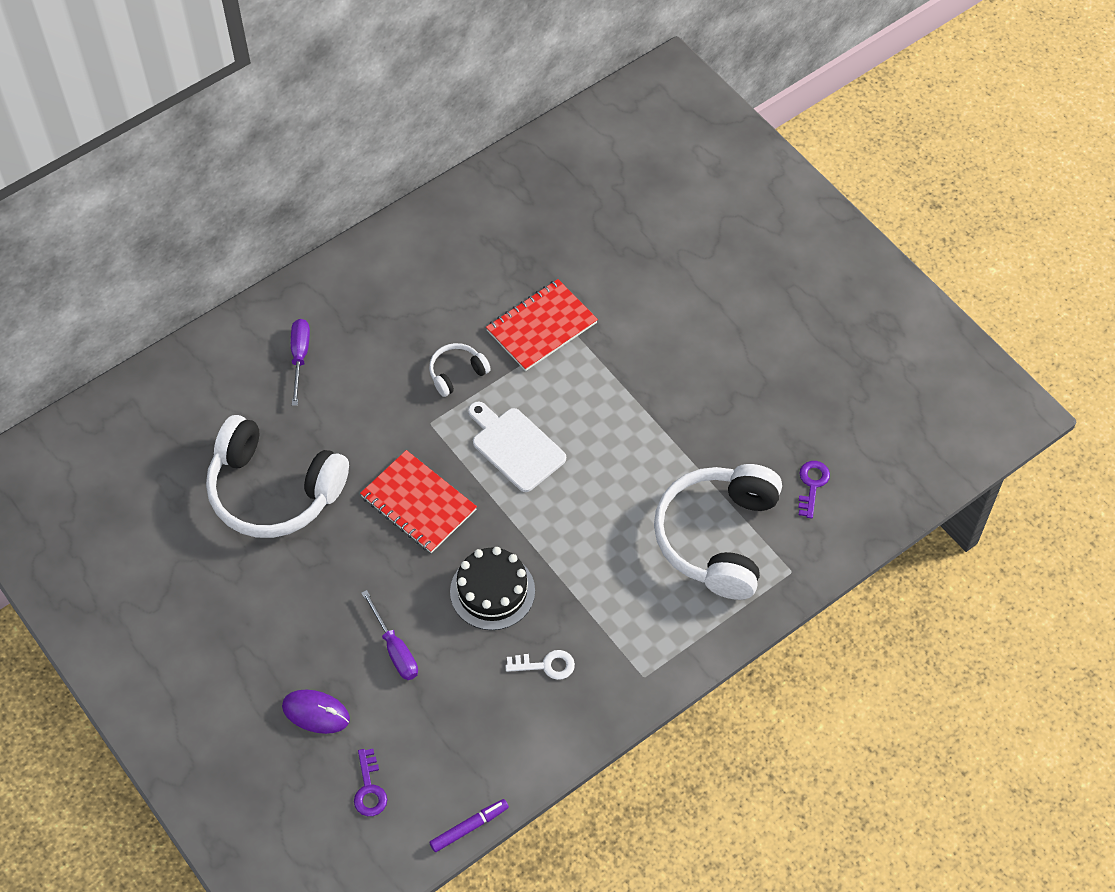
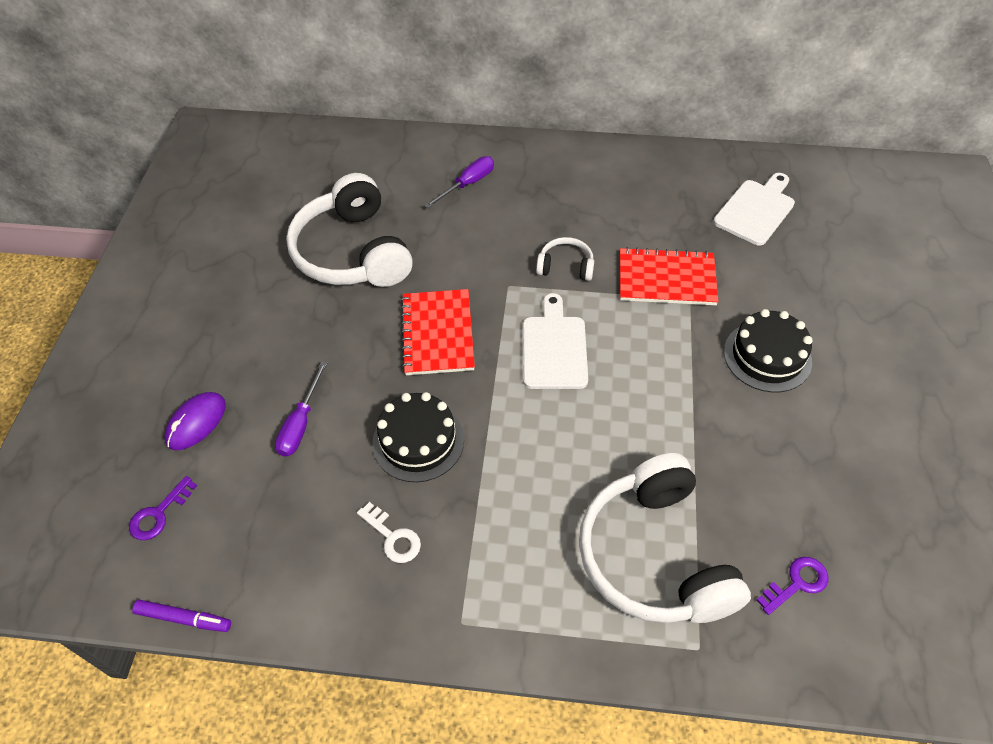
camera: 45 degrees right, 5 degrees down
purple mouse [282,690,350,734] -> purple mouse turned 60 degrees clockwise [164,392,226,450]
white headphones [654,464,782,600] -> white headphones turned 75 degrees counterclockwise [579,453,751,623]
none -> white cutting board [713,173,795,246]
none -> black cake [724,309,813,392]

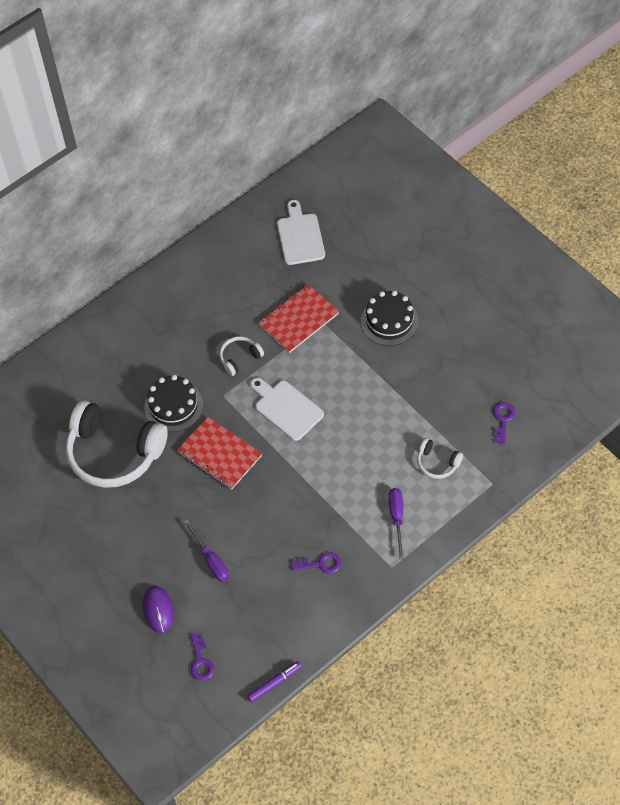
camera: 45 degrees left, 5 degrees up
white key [357,502,421,563] -> purple key [292,552,341,574]
black cake [372,392,464,482] -> black cake moved to [144,375,203,432]
purple screwdriver [424,156,494,208] -> purple screwdriver moved to [388,488,404,560]
white headphones [579,453,751,623] -> white headphones [417,438,463,479], size x0.45

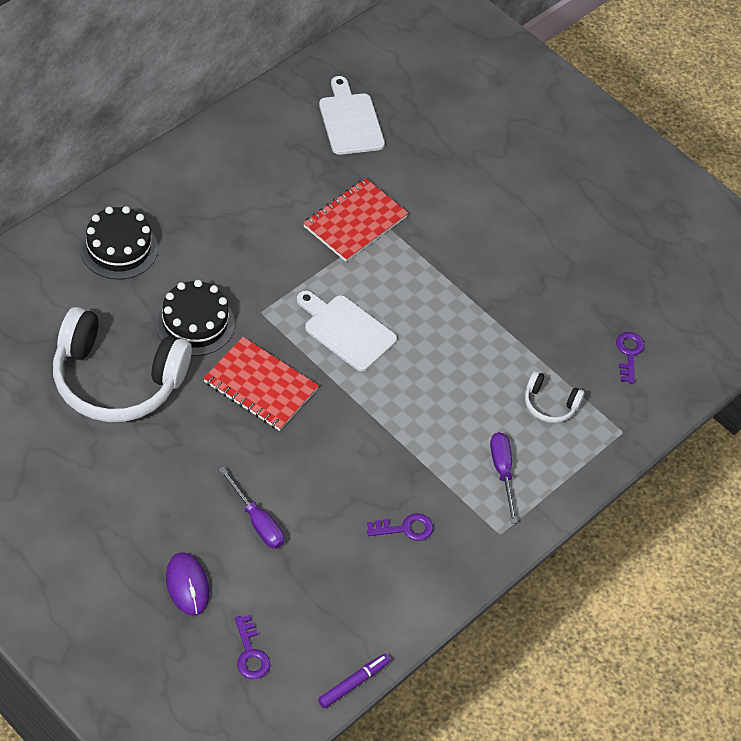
camera: 15 degrees left, 5 degrees down
white headphones [220,336,264,376] -> none
black cake [361,290,418,346] -> black cake moved to [80,206,158,279]

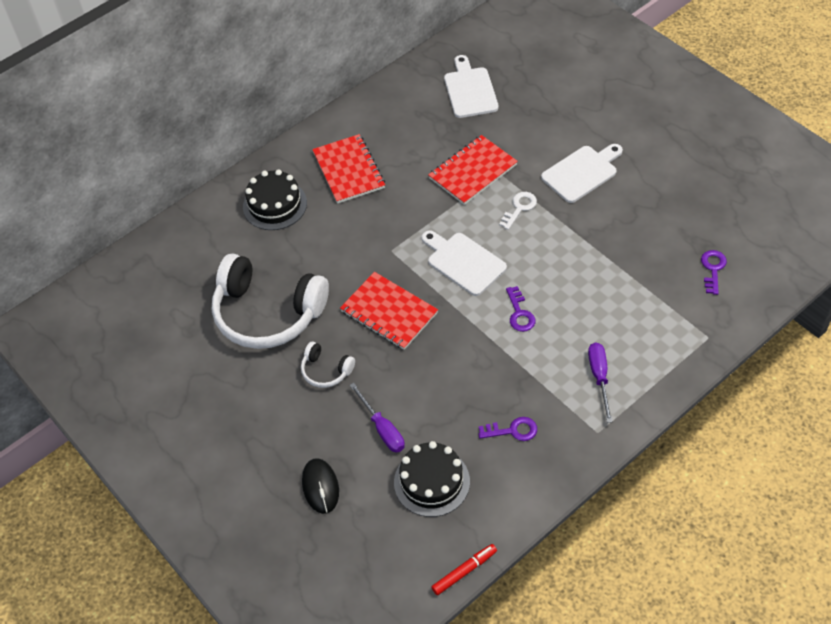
camera: 15 degrees right, 0 degrees up
black cake [155,280,235,356] -> black cake moved to [394,441,470,517]
purple mouse [166,552,210,615] -> black mouse [302,458,339,514]
purple key [235,615,270,679] -> purple key moved to [506,286,536,332]
purple marker [318,654,390,708] -> red marker [432,544,497,595]
white headphones [525,371,585,423] -> white headphones moved to [301,342,355,388]
none -> red notebook [312,134,385,204]
none -> white key [499,192,537,230]
none -> white cutting board [541,144,623,203]

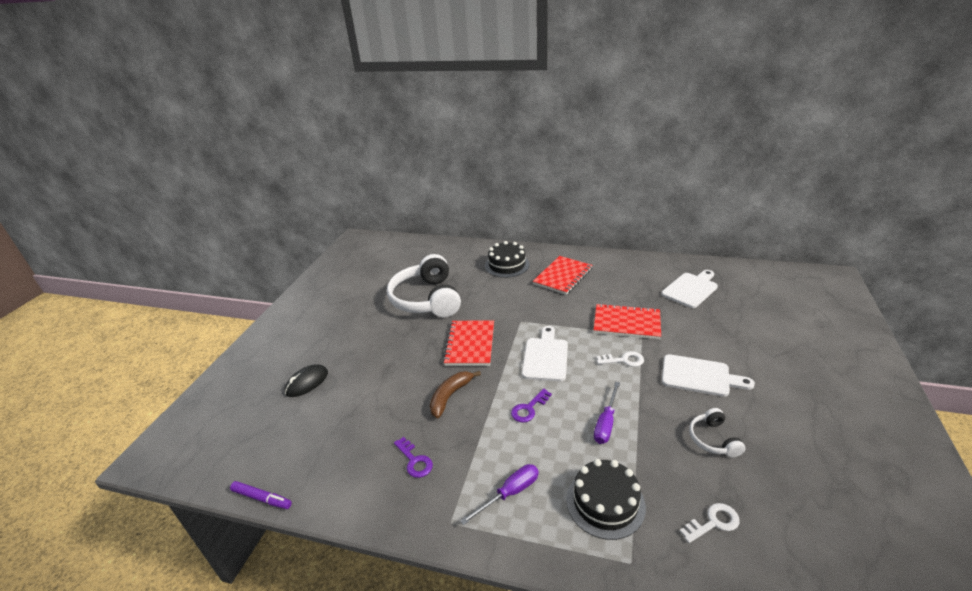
camera: 55 degrees right, 20 degrees down
white headphones [301,342,355,388] -> white headphones moved to [689,408,745,457]
purple screwdriver [349,383,405,453] -> purple screwdriver moved to [594,382,620,444]
black cake [394,441,470,517] -> black cake moved to [566,459,646,540]
red marker [432,544,497,595] -> purple marker [230,481,292,509]
purple key [701,250,727,295] -> white key [680,503,740,543]
none -> brown banana [430,371,481,418]

